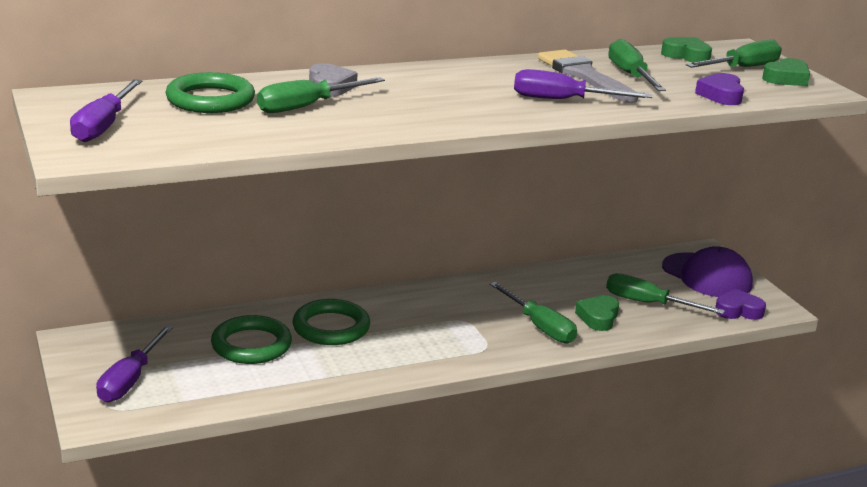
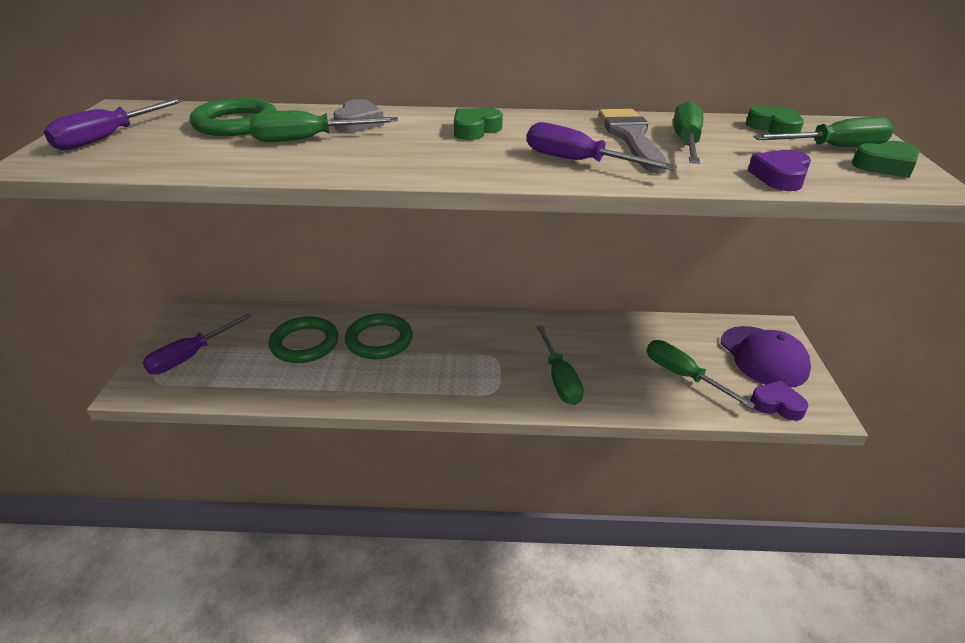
camera: 25 degrees right, 10 degrees up
green heart [575,295,619,331] -> green heart moved to [454,108,503,140]

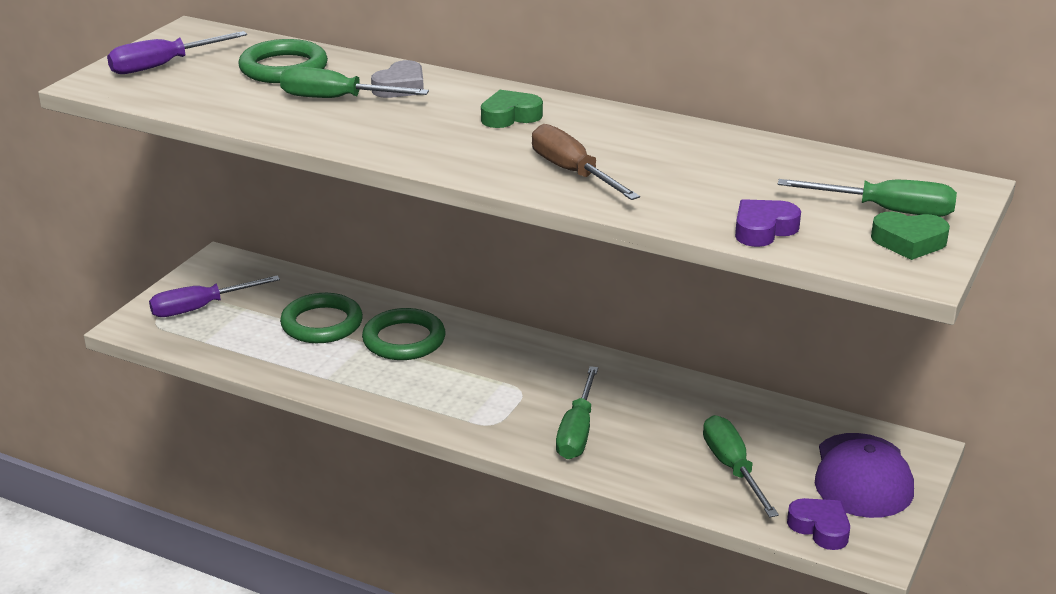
camera: 25 degrees right, 5 degrees down
purple screwdriver [527,122,677,170] -> brown screwdriver [532,124,640,200]
grey brush [599,109,668,174] -> none
green screwdriver [673,101,703,164] -> none
green heart [746,106,804,134] -> none

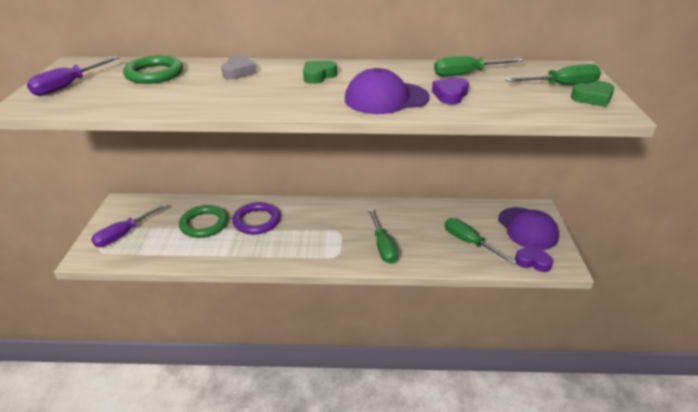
camera: 25 degrees left, 5 degrees up
green screwdriver [280,67,429,98] -> green screwdriver moved to [434,56,524,76]
green ring [362,308,445,360] -> purple ring [232,202,280,235]
brown screwdriver [532,124,640,200] -> purple cap [345,68,430,114]
purple heart [735,199,801,247] -> purple heart moved to [432,78,469,105]

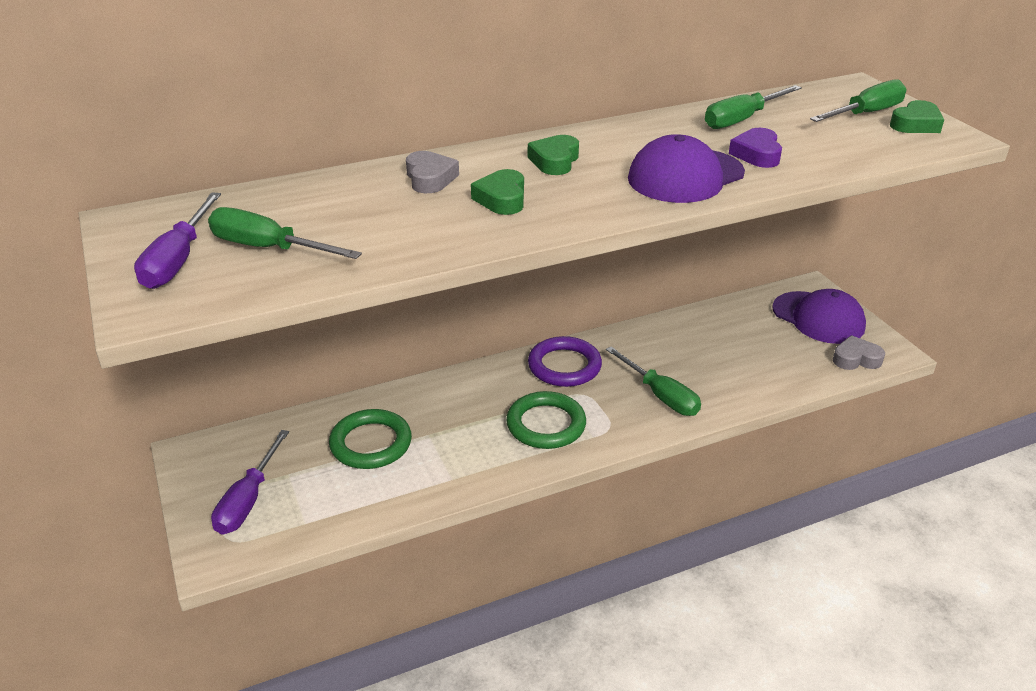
camera: 25 degrees left, 0 degrees up
green ring [123,55,183,84] -> green ring moved to [506,391,586,449]
purple ring [232,202,280,235] -> purple ring moved to [528,336,602,387]
green screwdriver [445,218,517,265] -> green screwdriver moved to [208,207,362,259]
purple heart [515,245,554,272] -> grey heart [833,335,885,370]
none -> green heart [471,169,524,215]

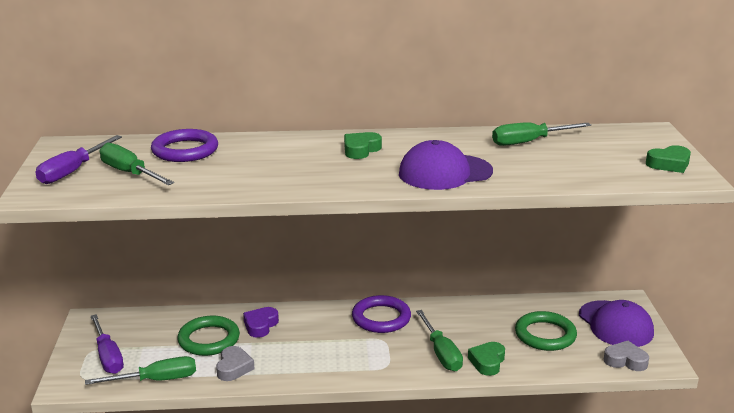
camera: 20 degrees right, 10 degrees down
purple screwdriver [211,430,289,535] -> purple screwdriver turned 60 degrees counterclockwise [91,314,124,374]
grey heart [406,151,459,193] -> grey heart moved to [216,346,255,381]
green heart [471,169,524,215] -> green heart moved to [468,342,505,376]
green ring [506,391,586,449] -> green ring moved to [515,311,577,351]
purple heart [729,128,782,168] -> purple heart moved to [243,307,279,338]
green screwdriver [810,79,907,122] -> green screwdriver moved to [85,356,196,385]
none -> purple ring [151,129,218,162]

